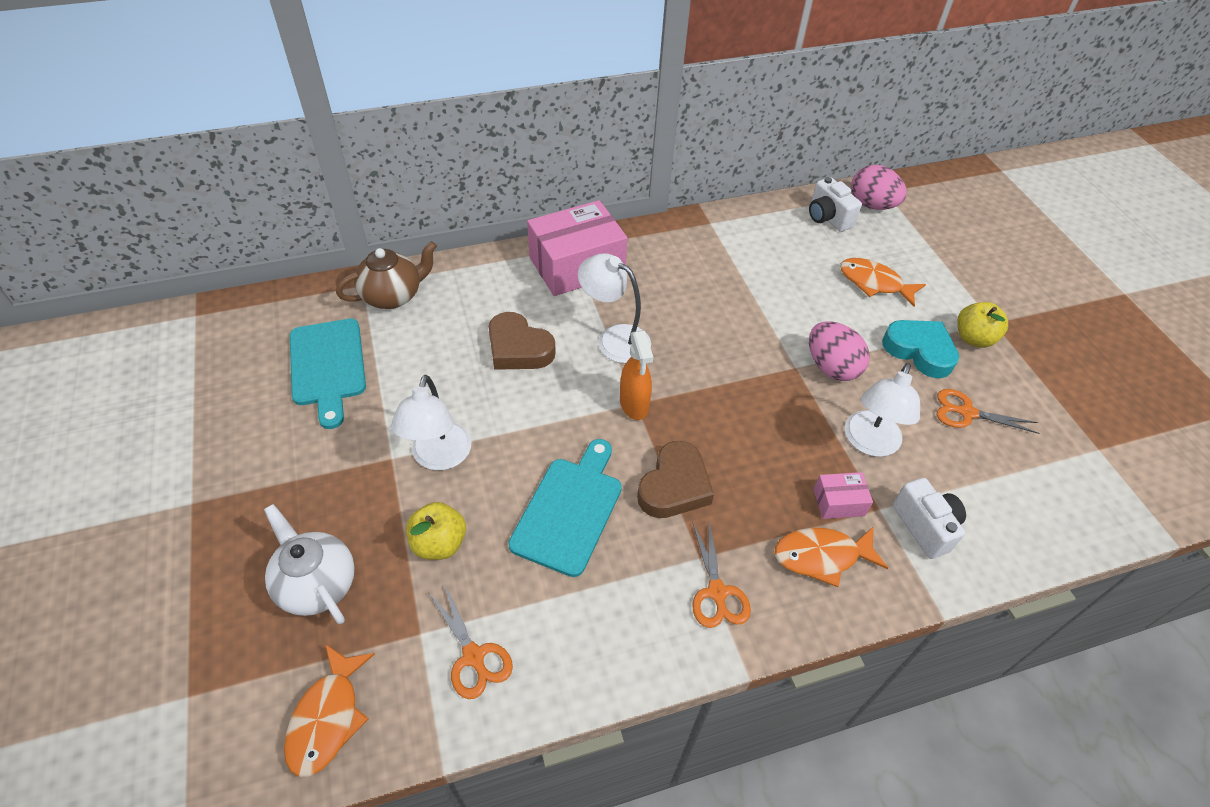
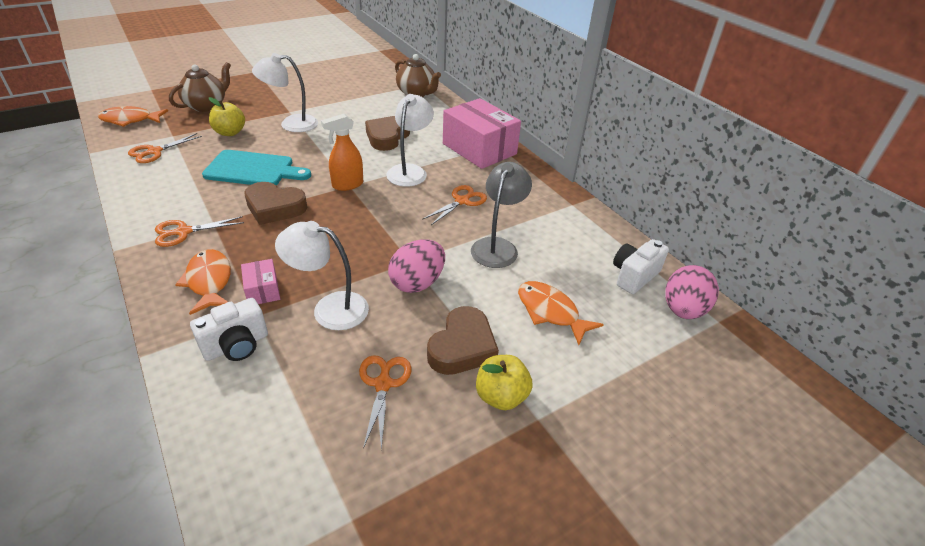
camera: 75 degrees right, 10 degrees down
white teapot [264,504,355,624] -> brown teapot [169,62,231,112]
turquoise cutting board [290,319,366,429] -> none
orange fish [840,258,926,307] -> orange fish turned 60 degrees counterclockwise [518,281,604,345]
turquoise heart [882,320,959,378] -> brown heart [427,306,499,375]
none -> orange scissors [422,185,487,225]
none -> grey lamp [471,162,532,268]

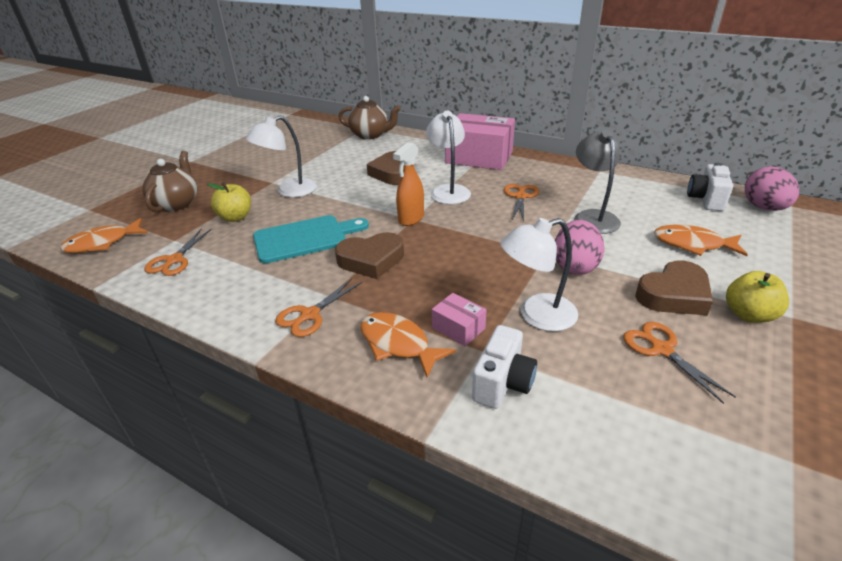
camera: 25 degrees left, 5 degrees down
brown heart [427,306,499,375] -> brown heart turned 60 degrees clockwise [635,261,713,315]

